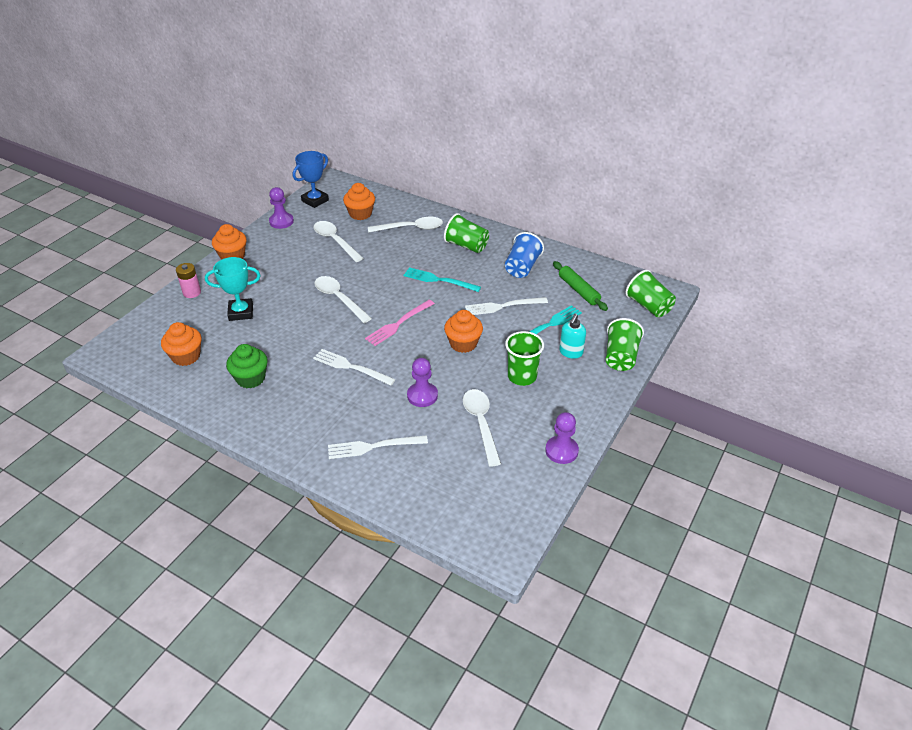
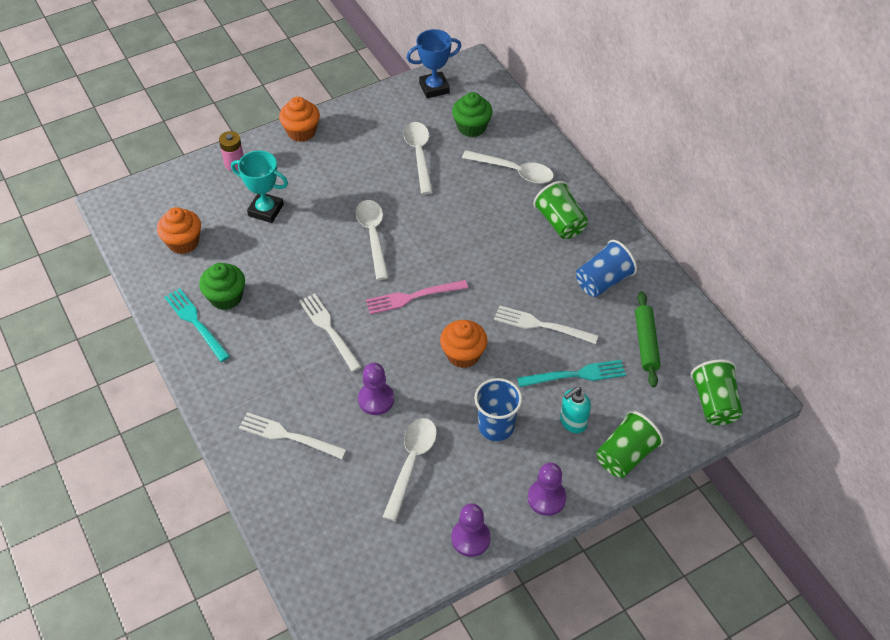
camera: 30 degrees right, 10 degrees up
purple pawn [269,187,294,229] -> purple pawn moved to [528,463,566,516]
orange cupcake [343,183,375,220] -> green cupcake [452,92,492,137]
turquoise fork [403,267,481,292] -> turquoise fork moved to [164,288,230,362]
green cup [505,331,544,386] -> blue cup [474,378,522,441]

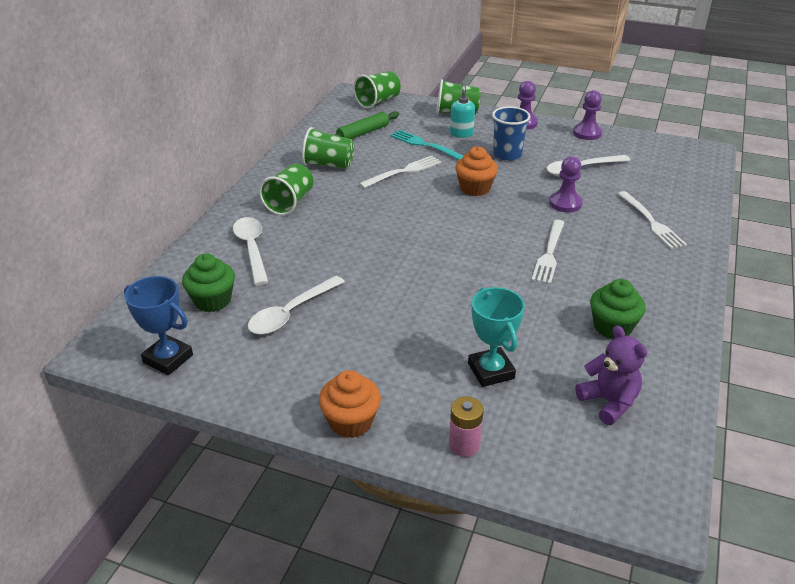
camera: 130 degrees left, 15 degrees down
orange cupcake [157,207,201,254] -> purple teddy bear [576,325,647,425]
turquoise fork [164,288,230,362] -> none
white spoon [356,200,389,280] -> none
pink fork [366,280,468,314] -> none
white fork [494,305,599,344] -> white fork turned 105 degrees counterclockwise [359,156,442,188]
turquoise soap dispenser [560,387,591,433] -> turquoise soap dispenser turned 105 degrees counterclockwise [450,83,475,138]
blue cup [576,240,637,297] -> green cup [302,127,354,169]

